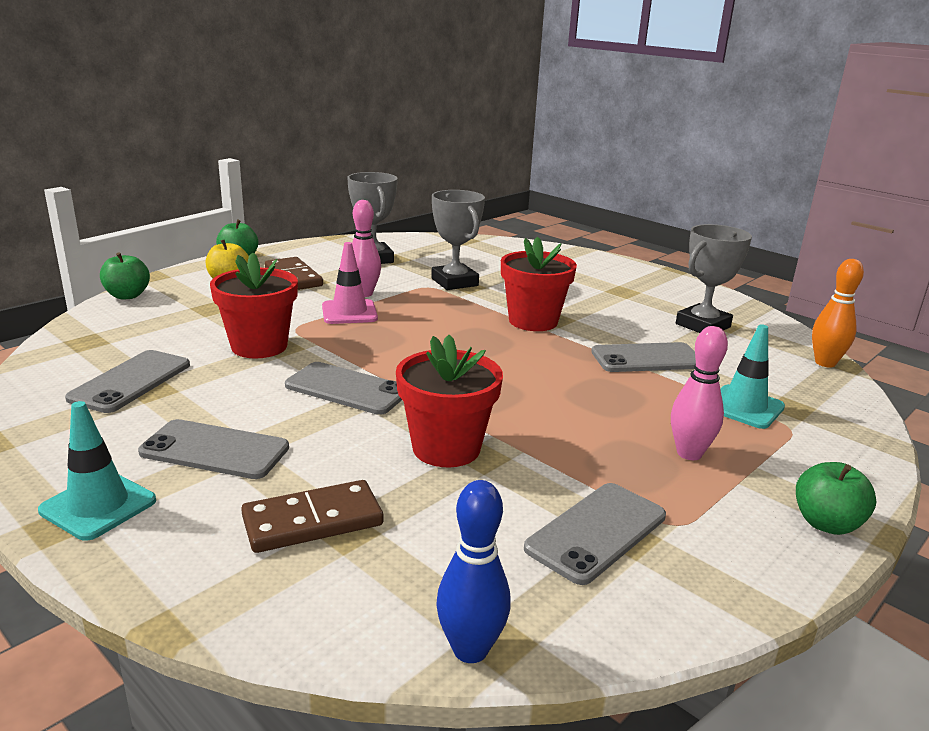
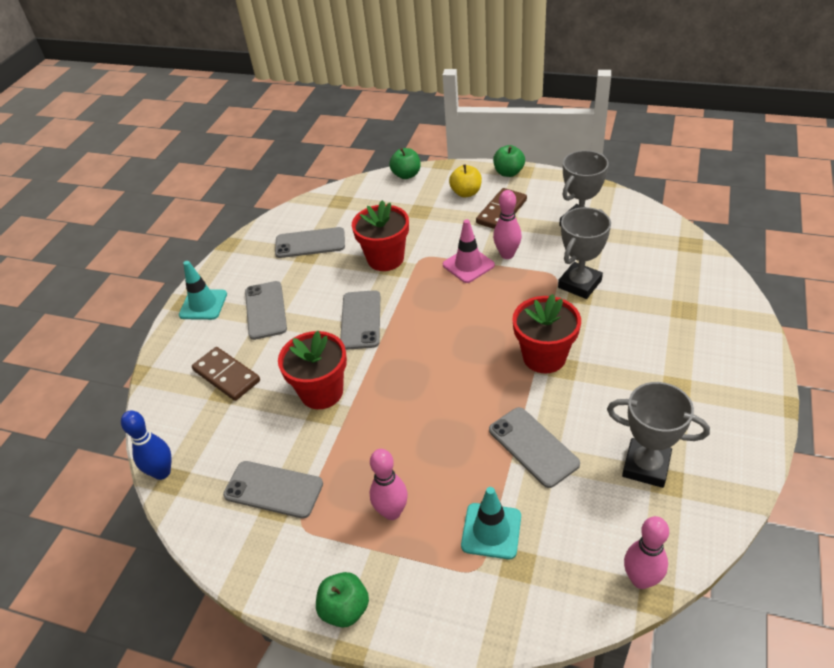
camera: 70 degrees right, 20 degrees up
orange bowling pin [812,259,864,367] -> pink bowling pin [624,516,669,589]

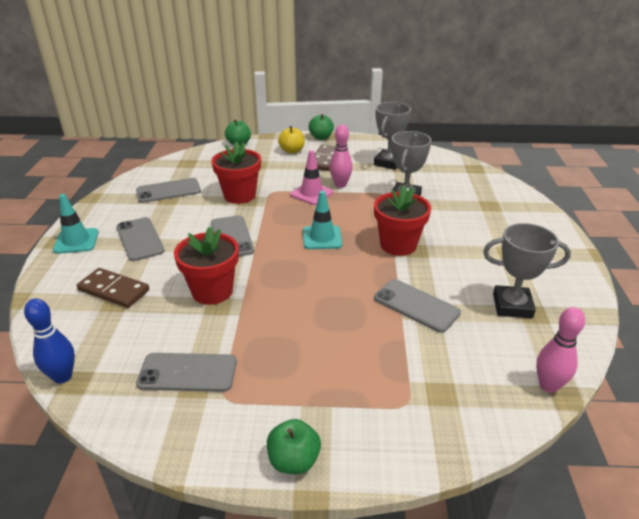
camera: 20 degrees left, 10 degrees down
pink bowling pin [370,449,408,520] -> none
turquoise traffic cone [461,487,521,559] -> turquoise traffic cone moved to [303,191,342,249]

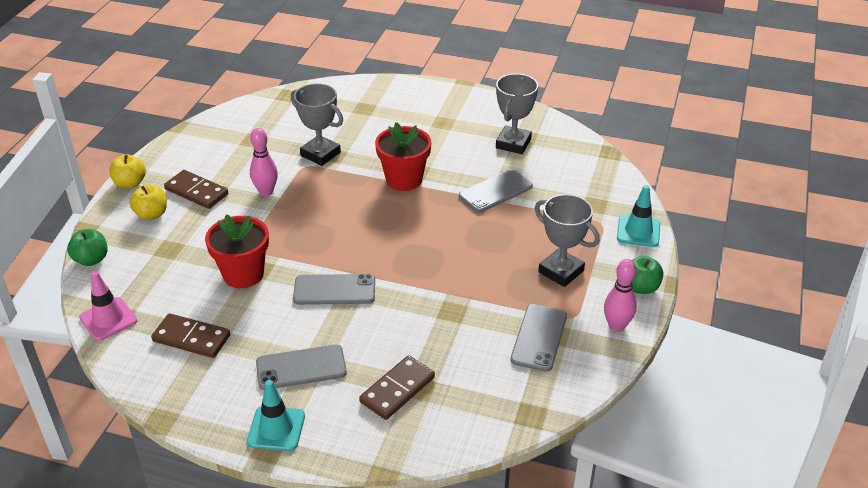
camera: 75 degrees left, 5 degrees up
blue bowling pin [24,298,75,383] -> none
grey phone [136,178,201,203] -> brown domino [151,313,230,358]
red flower pot [174,226,239,305] -> none
pink traffic cone [290,150,333,205] -> pink traffic cone moved to [79,271,137,341]
turquoise traffic cone [303,191,342,249] -> turquoise traffic cone moved to [617,185,660,247]
green apple [309,114,334,140] -> yellow apple [109,154,146,189]
grey trophy [374,102,411,170] -> grey trophy moved to [535,194,600,287]
pink bowling pin [536,307,585,393] -> pink bowling pin moved to [604,259,637,332]

